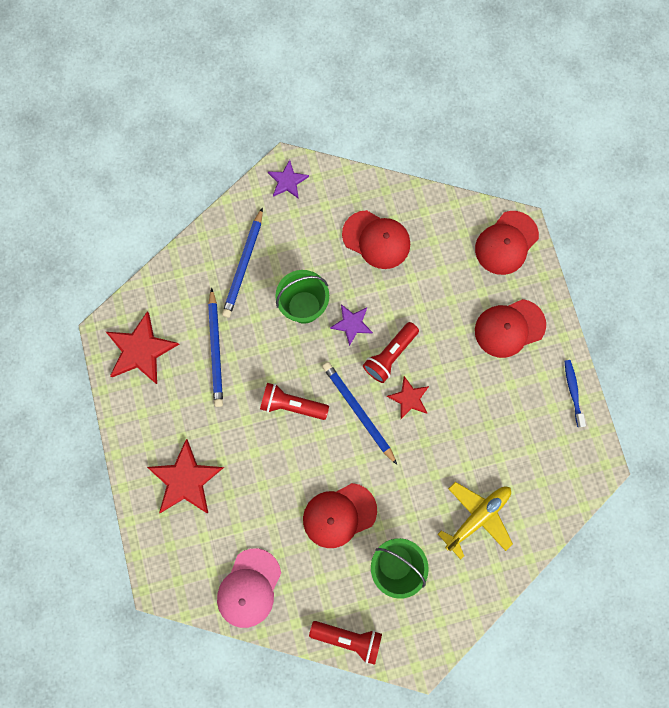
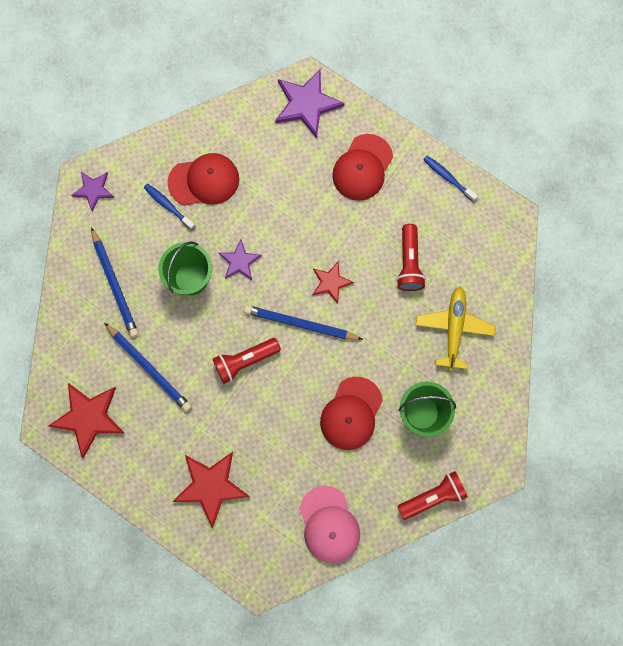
camera: 40 degrees left, 0 degrees up
red flashlight [363,322,419,383] -> red flashlight moved to [396,224,426,291]
red cap [475,211,539,275] -> purple star [275,68,345,138]
none -> blue toothbrush [144,184,195,230]

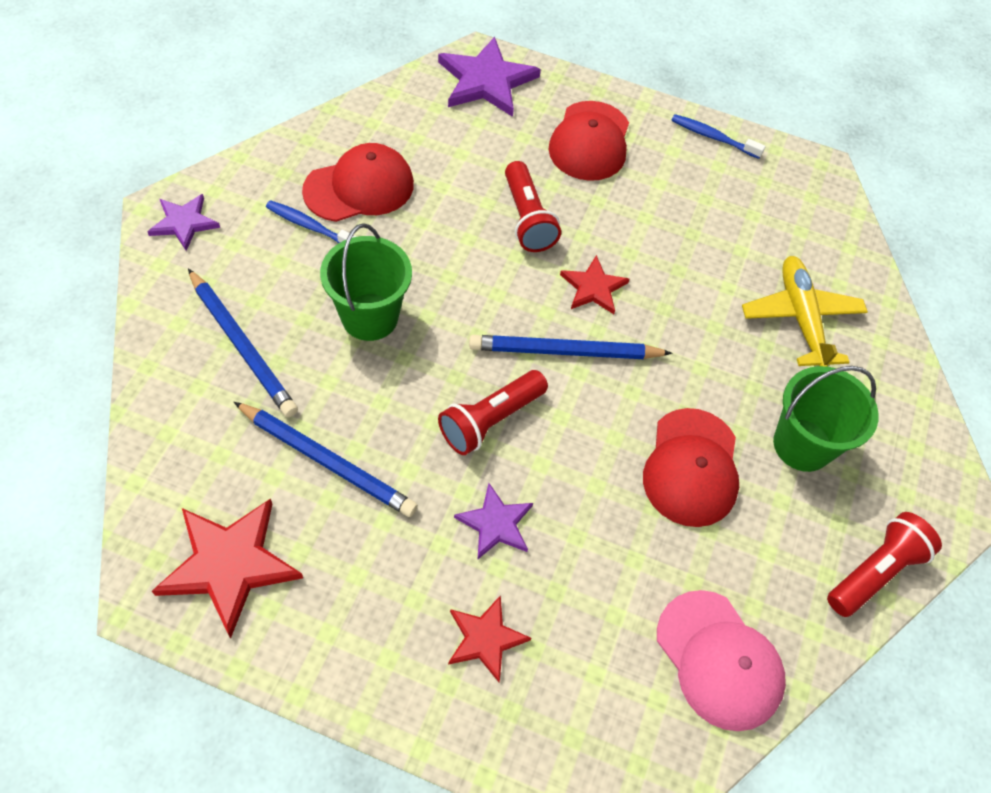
camera: 20 degrees left, 20 degrees down
red star [172,452,250,528] -> red star [448,595,531,682], size x0.59
purple star [219,240,262,280] -> purple star moved to [454,483,533,559]
red flashlight [396,224,426,291] -> red flashlight moved to [505,161,561,252]

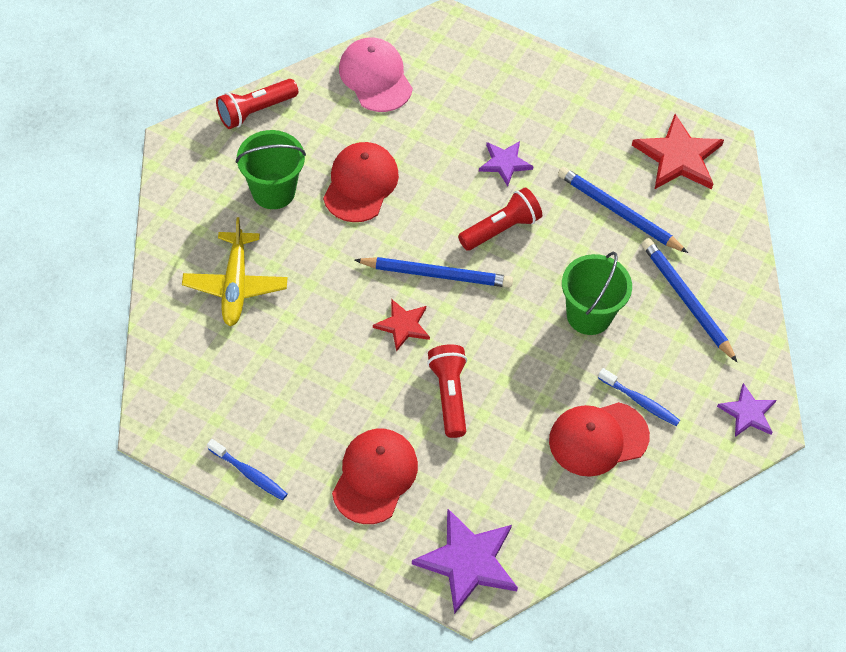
camera: 170 degrees left, 0 degrees up
red star [448,595,531,682] -> none

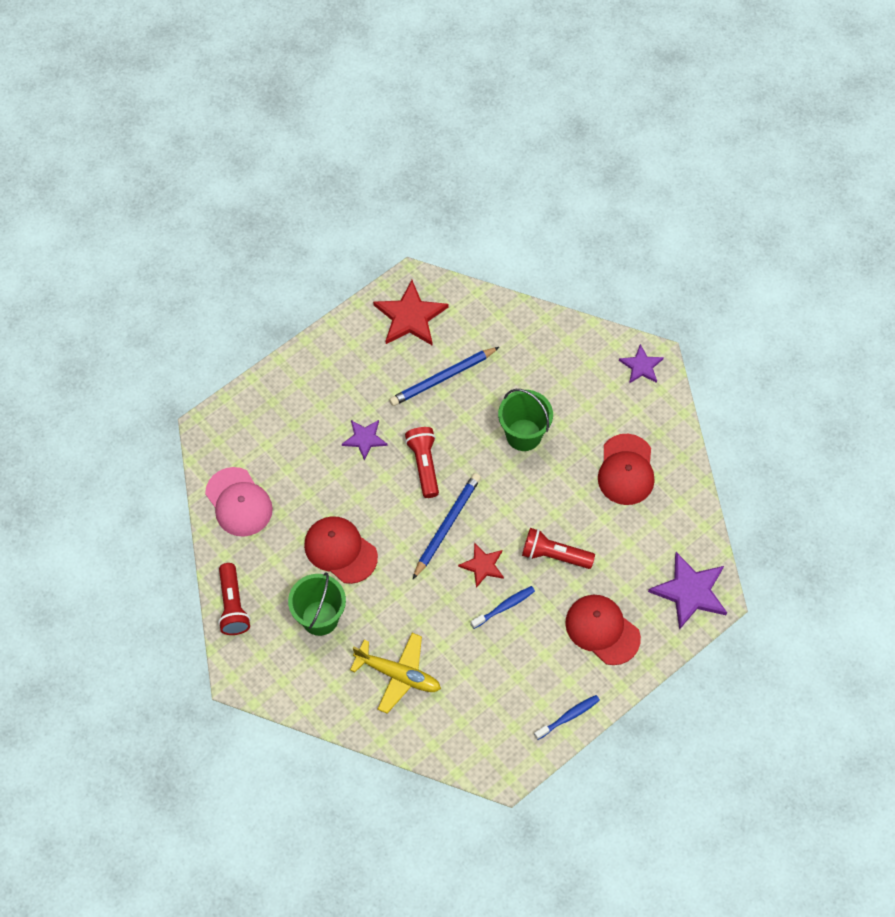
camera: 65 degrees left, 5 degrees up
pink cap [339,37,413,112] -> pink cap turned 120 degrees counterclockwise [205,467,273,537]
blue toothbrush [598,368,680,426] -> blue toothbrush moved to [471,586,535,629]
blue pencil [642,238,737,362] -> none

